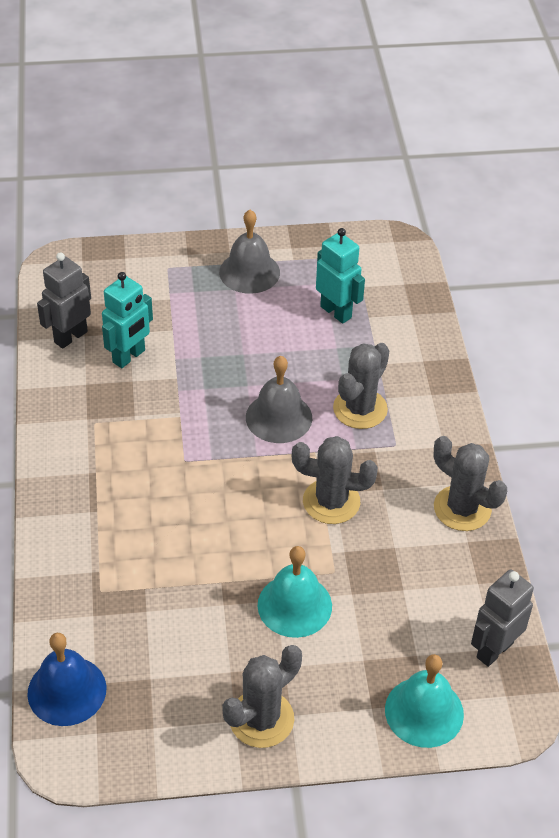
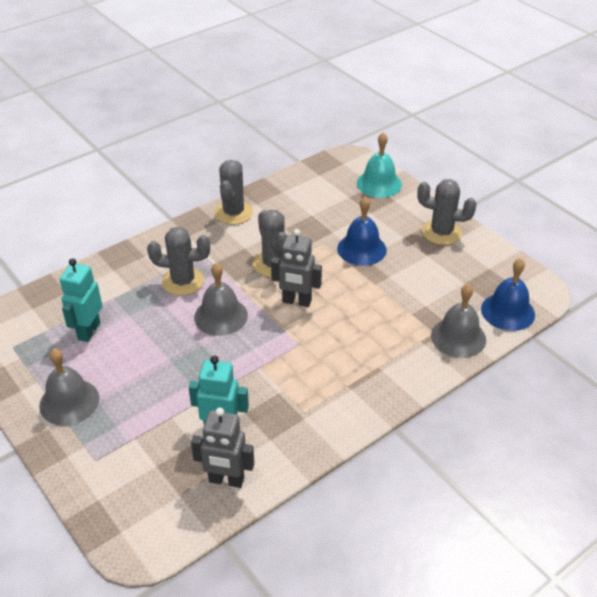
camera: 120 degrees left, 5 degrees down
turquoise bell [258,546,332,638] -> blue bell [337,196,387,266]
grey robot [471,569,534,667] -> grey robot moved to [271,229,322,307]
none -> grey bell [431,284,486,358]

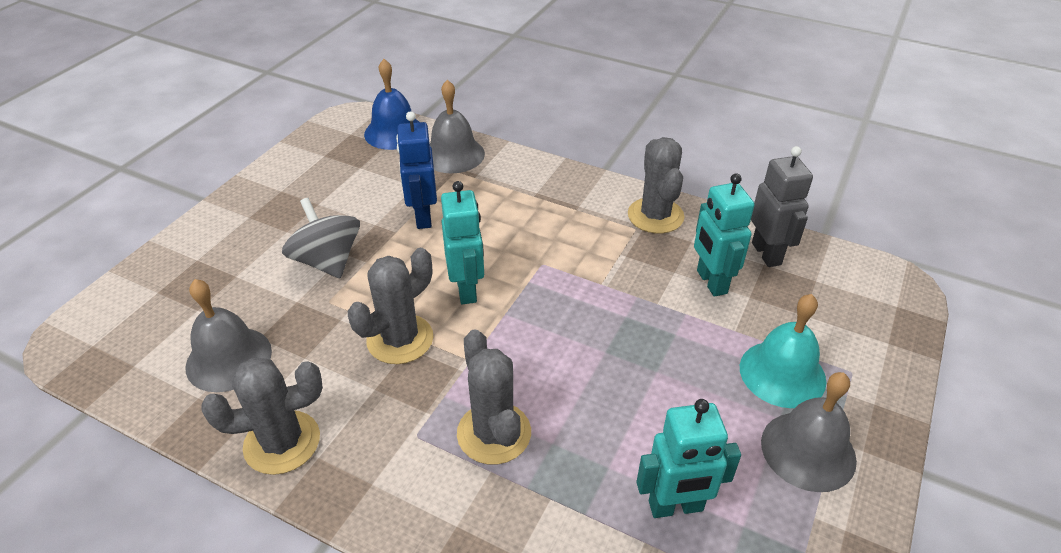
camera: 115 degrees left, 0 degrees up
grey bell [194,263,248,336] -> grey bell moved to [185,279,272,392]
grey robot [271,229,322,307] -> turquoise robot [441,181,484,304]
blue bell [337,196,387,266] -> grey spinning top [282,198,360,278]
turquoise bell [357,132,402,198] -> turquoise bell moved to [740,294,826,408]
grey cactus [417,179,477,245] -> grey cactus moved to [628,137,685,234]
none -> blue robot [396,111,437,229]

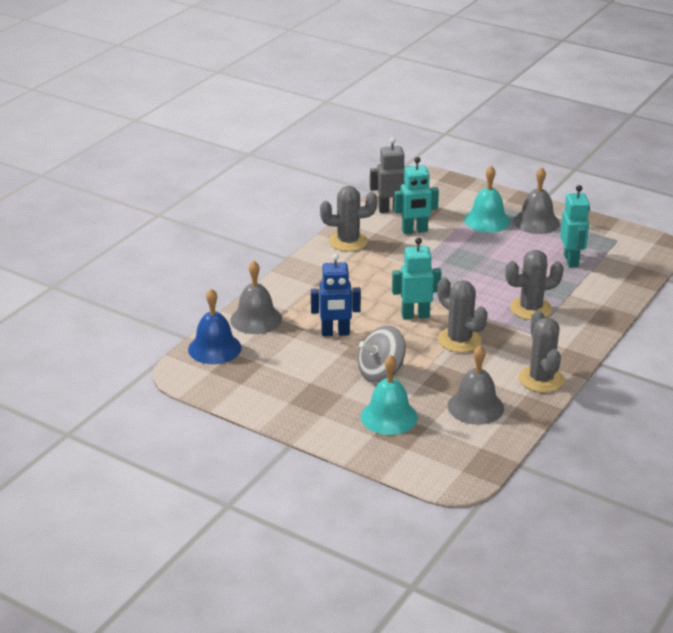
camera: 85 degrees left, 10 degrees down
none -> turquoise bell [361,355,418,435]

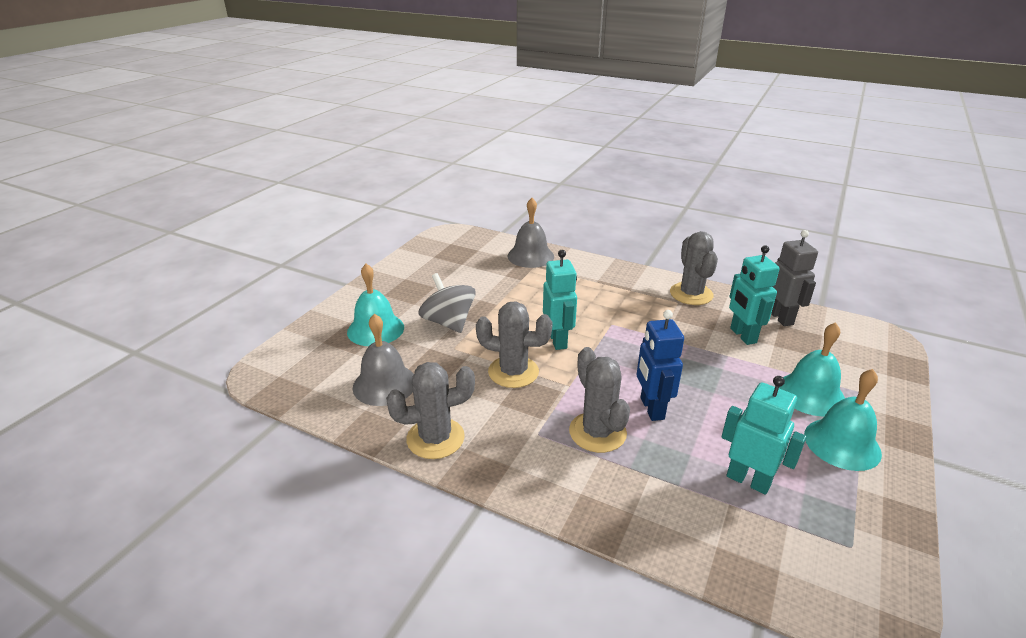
camera: 85 degrees right, 0 degrees up
blue bell [188,289,241,364] -> none
blue robot [311,254,361,336] -> blue robot moved to [637,310,684,421]
grey cactus [437,277,488,353] -> grey cactus turned 60 degrees clockwise [476,301,553,388]
grey bell [513,167,560,234] -> turquoise bell [804,369,882,471]
turquoise robot [560,185,590,267] -> turquoise robot turned 135 degrees counterclockwise [722,376,807,495]

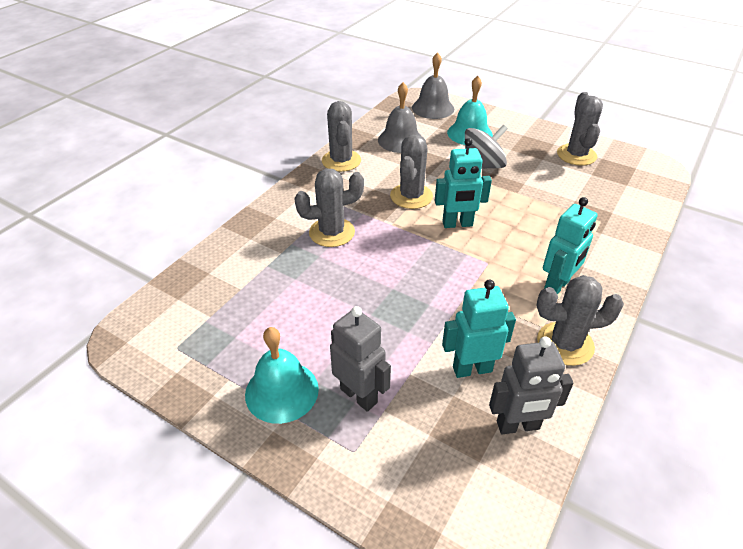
camera: 95 degrees right, 10 degrees up
grey bell [507,198,554,268] -> grey bell moved to [412,52,454,119]
blue robot [637,310,684,421] -> none
turquoise robot [722,376,807,495] -> turquoise robot moved to [543,197,598,295]
turquoise bell [779,322,845,416] -> grey robot [330,306,391,412]
none -> grey cactus [557,92,603,166]

